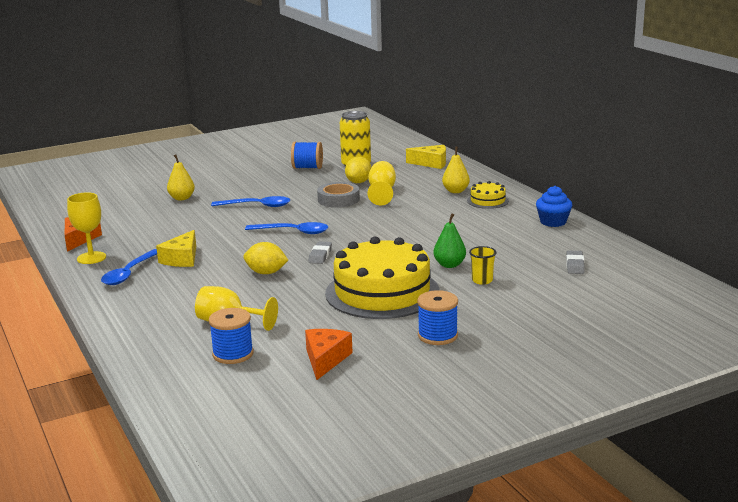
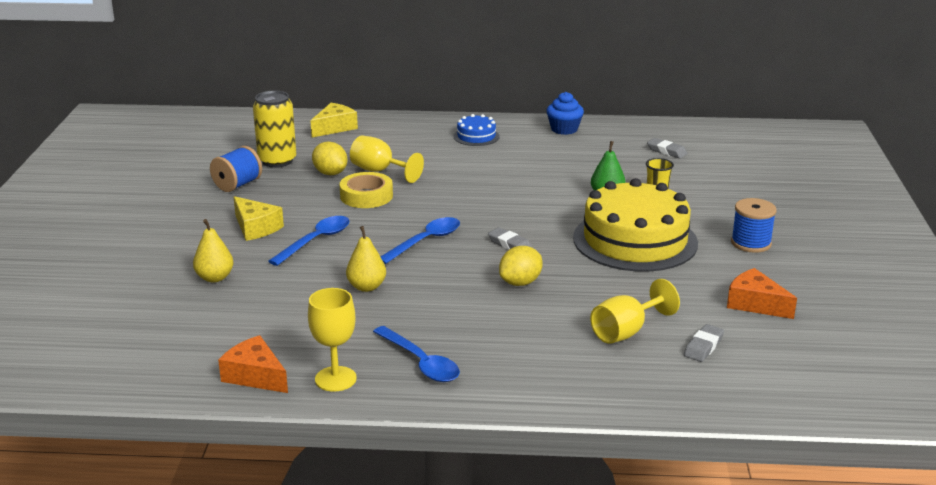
camera: 60 degrees left, 5 degrees up
yellow cheese [156,230,196,267] -> yellow cheese moved to [234,196,284,241]
blue spool [209,308,254,364] -> grey eraser [684,324,724,362]
grey tape [317,182,360,208] -> yellow tape [340,172,393,208]
yellow pear [442,147,470,193] -> yellow pear moved to [346,226,386,292]
yellow cake [467,181,509,209] -> blue cake [453,114,500,146]

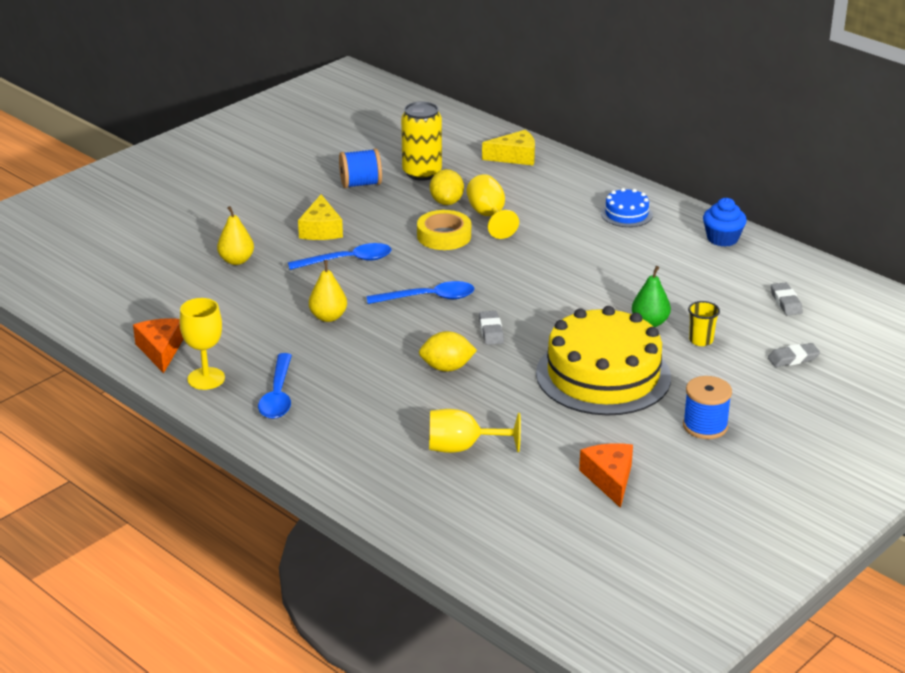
camera: 40 degrees right, 5 degrees up
grey eraser [684,324,724,362] -> grey eraser moved to [768,343,820,367]

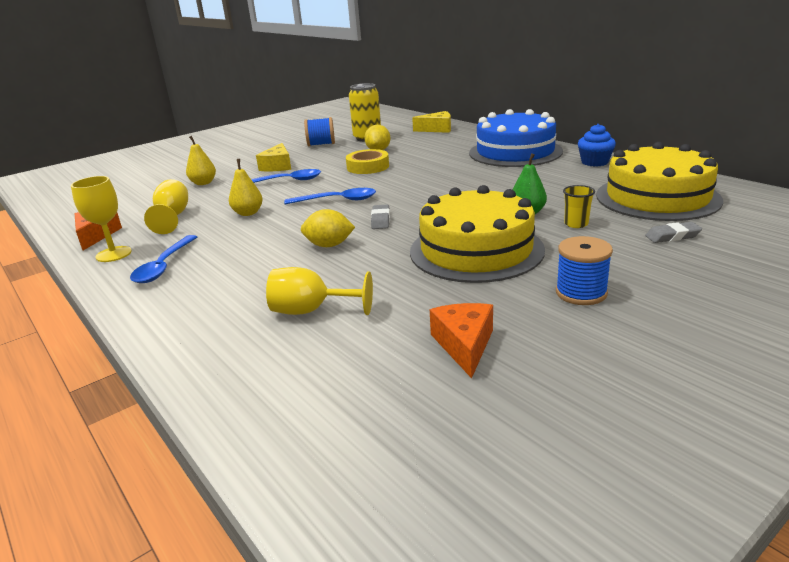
camera: 10 degrees right, 5 degrees down
yellow goblet [467,174,519,239] -> yellow goblet moved to [144,179,188,234]
blue cake [601,188,653,227] -> blue cake [469,109,563,167], size x2.24
grey eraser [771,282,803,316] -> yellow cake [596,142,723,221]

